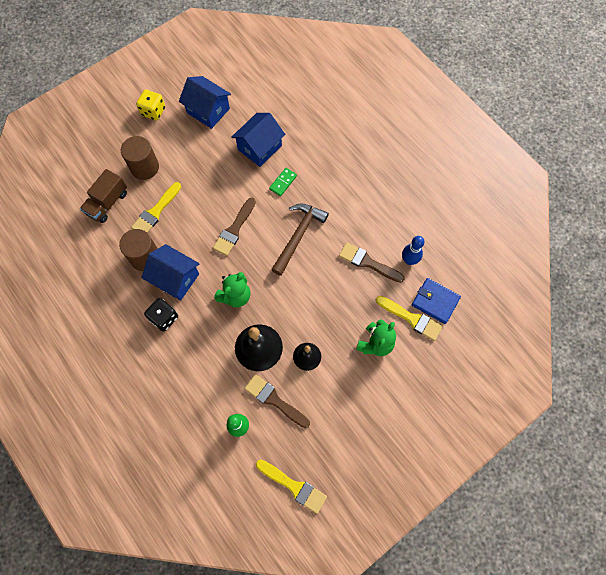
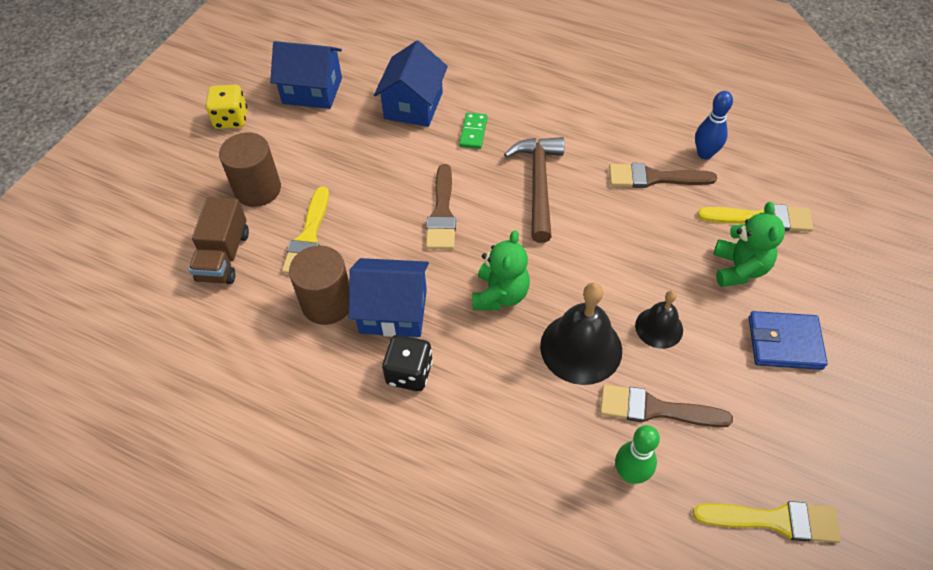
camera: 25 degrees left, 15 degrees down
blue wallet [412,278,461,324] -> blue wallet moved to [749,311,828,370]

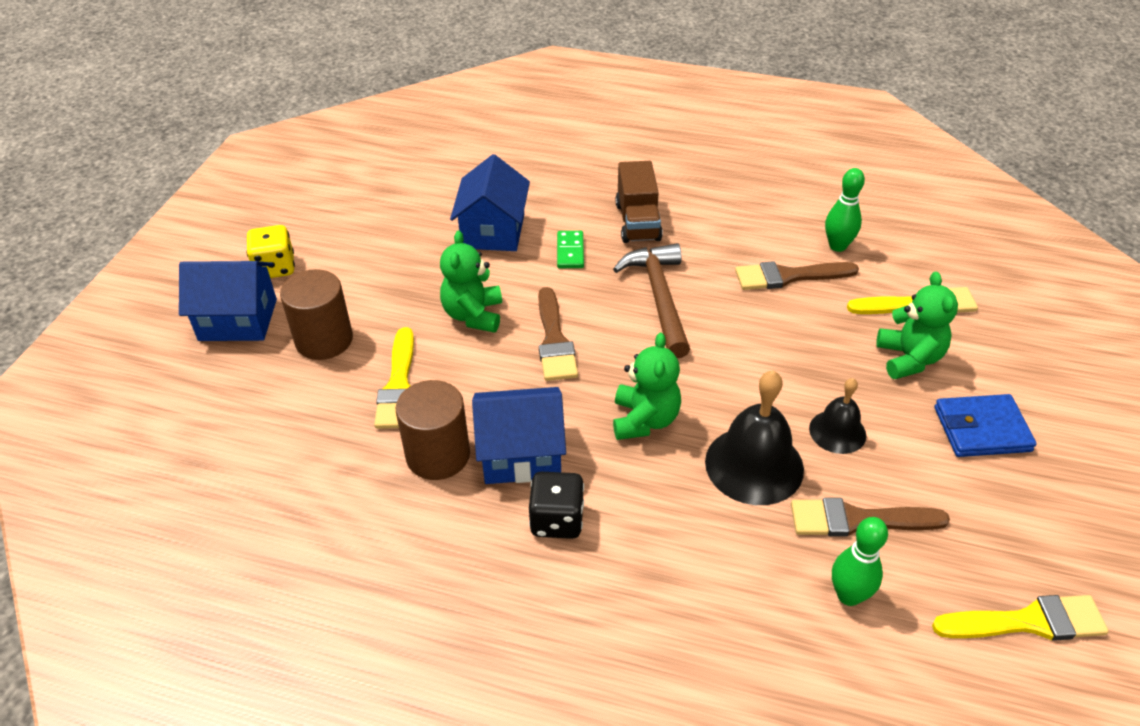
camera: 10 degrees left, 10 degrees down
brown truck [189,197,249,284] -> brown truck moved to [615,161,663,243]
blue house [270,41,342,109] -> blue house moved to [179,261,277,341]
blue bowling pin [695,91,733,159] -> green bowling pin [825,168,865,252]
none -> green teddy bear [440,231,502,333]

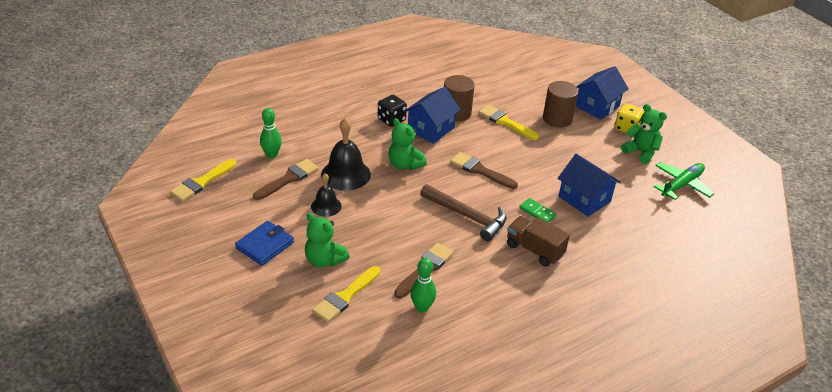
camera: 130 degrees right, 5 degrees down
green teddy bear [440,231,502,333] -> green teddy bear moved to [621,104,667,164]
none -> green plane [654,162,714,200]

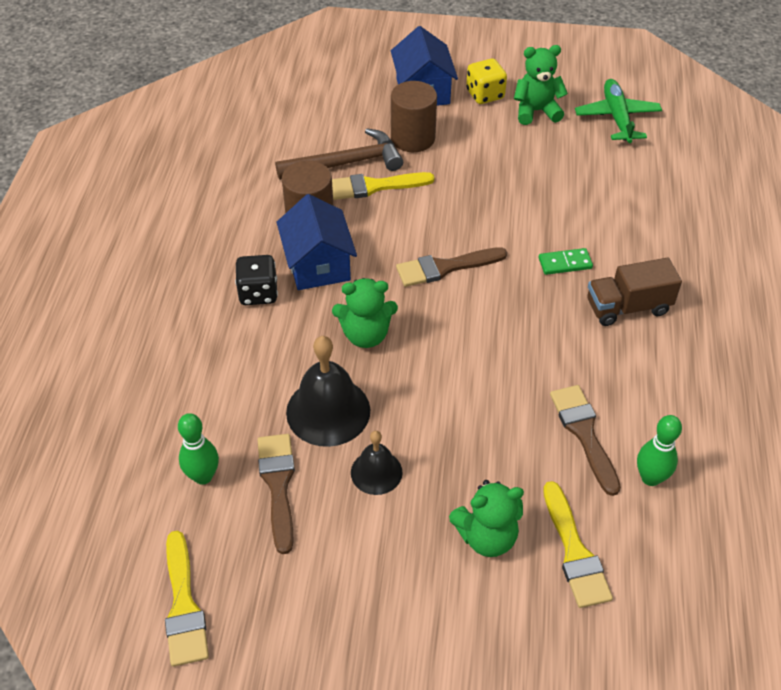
camera: 50 degrees left, 10 degrees up
blue wallet [235,221,294,266] -> none
brown hammer [420,184,507,241] -> brown hammer moved to [275,128,403,180]
blue house [558,154,621,217] -> none

